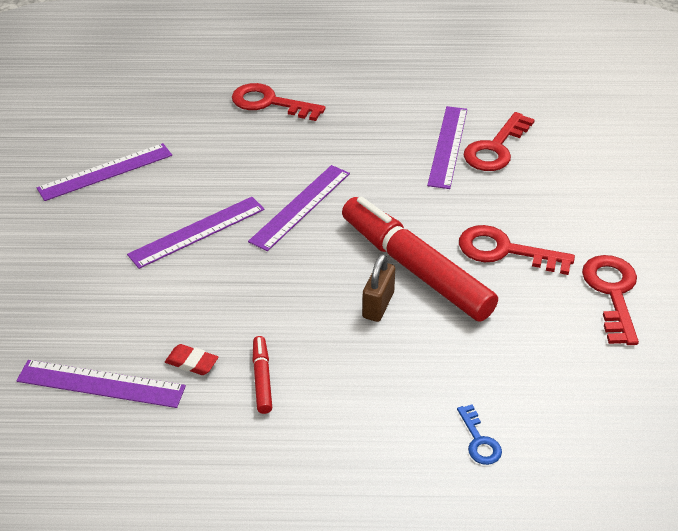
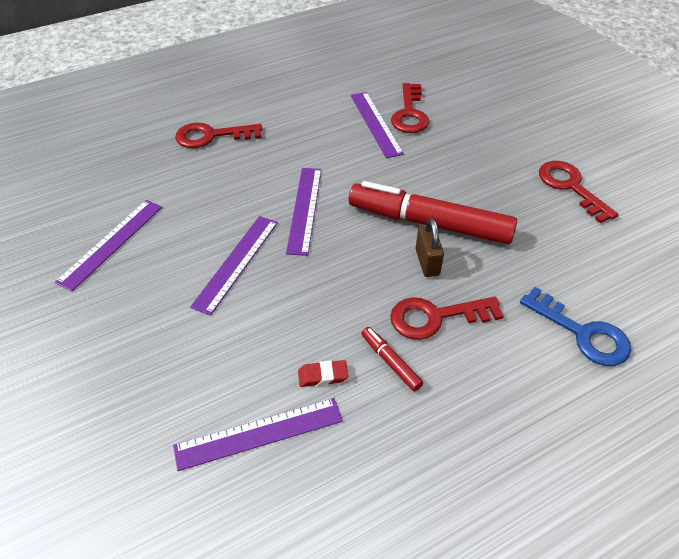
camera: 30 degrees left, 5 degrees up
blue key [457,404,502,465] -> blue key [520,287,631,366], size x1.88
red key [459,225,575,275] -> red key moved to [390,297,504,340]

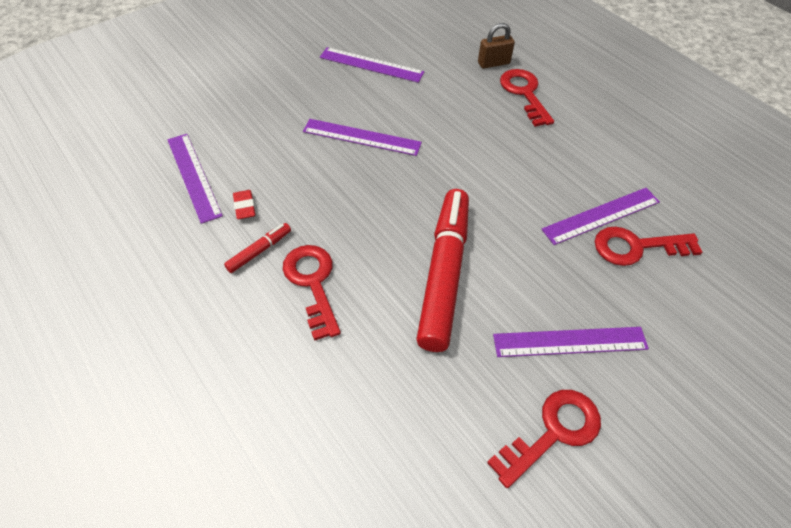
camera: 80 degrees right, 5 degrees up
purple ruler [286,168,322,256] -> purple ruler moved to [493,327,649,357]
brown padlock [416,218,444,277] -> brown padlock moved to [478,23,515,69]
blue key [520,287,631,366] -> none

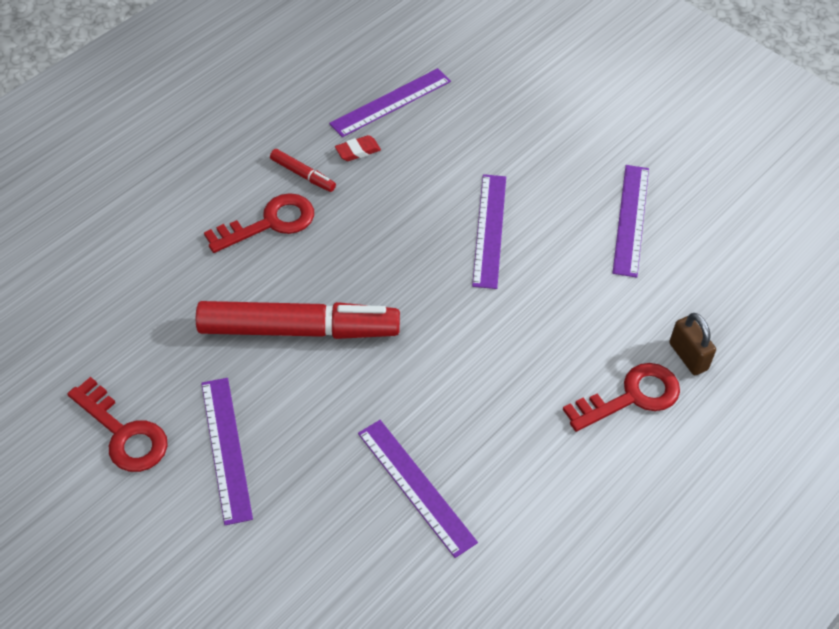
camera: 80 degrees right, 0 degrees up
red key [595,227,702,266] -> none

